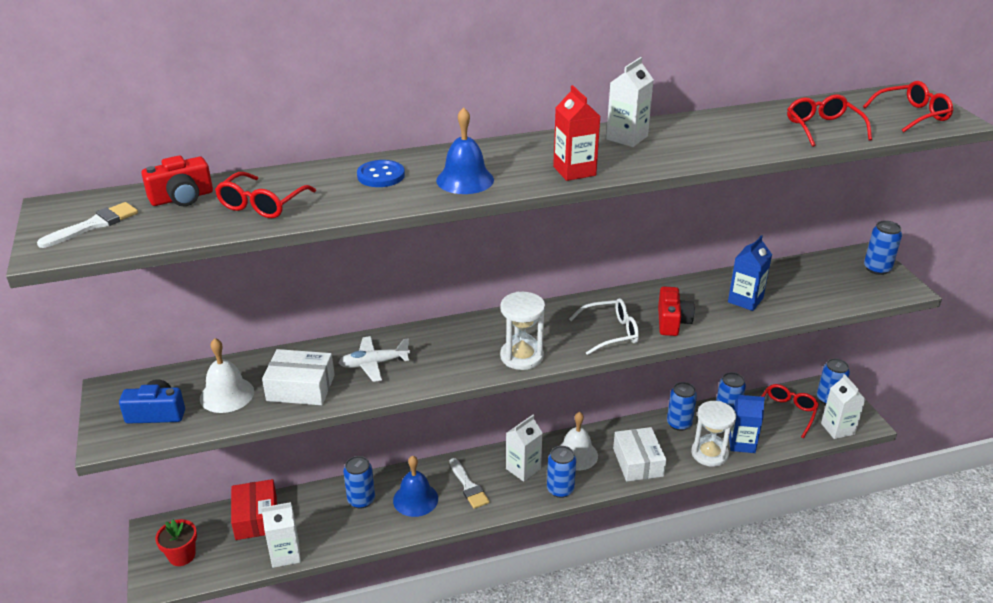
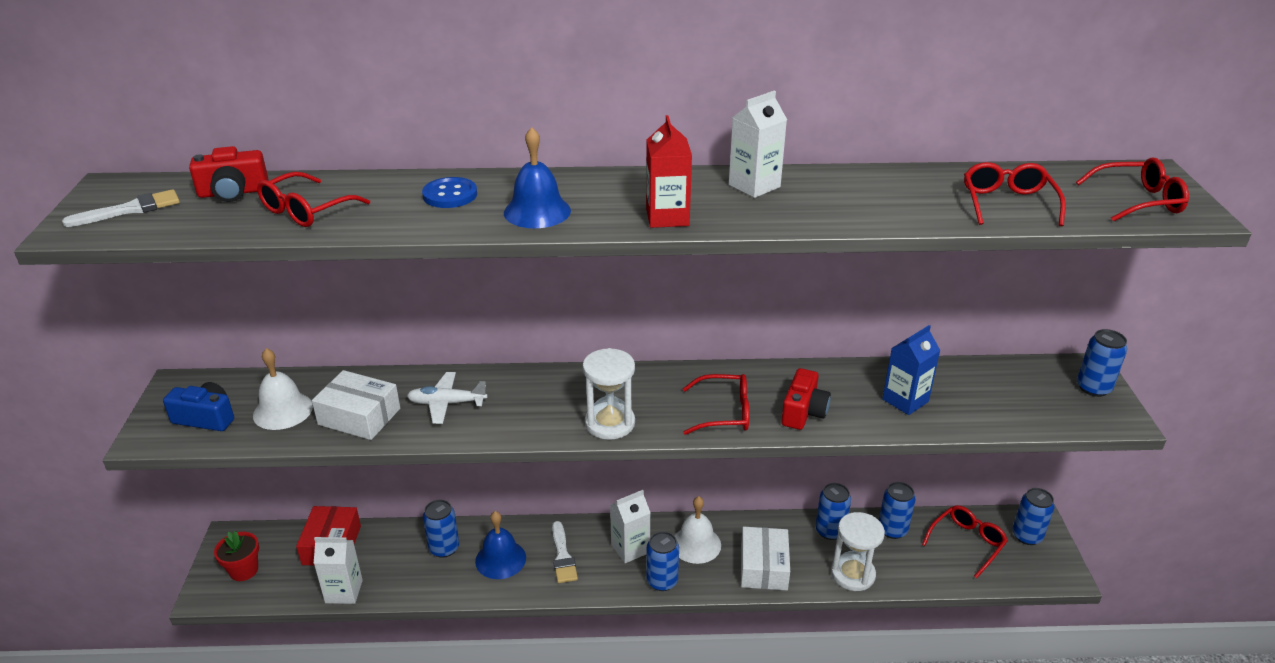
camera: 15 degrees right, 0 degrees up
white glasses [569,298,639,355] -> red glasses [683,374,749,435]
blue carton [729,395,765,453] -> none
white carton [821,374,866,439] -> none

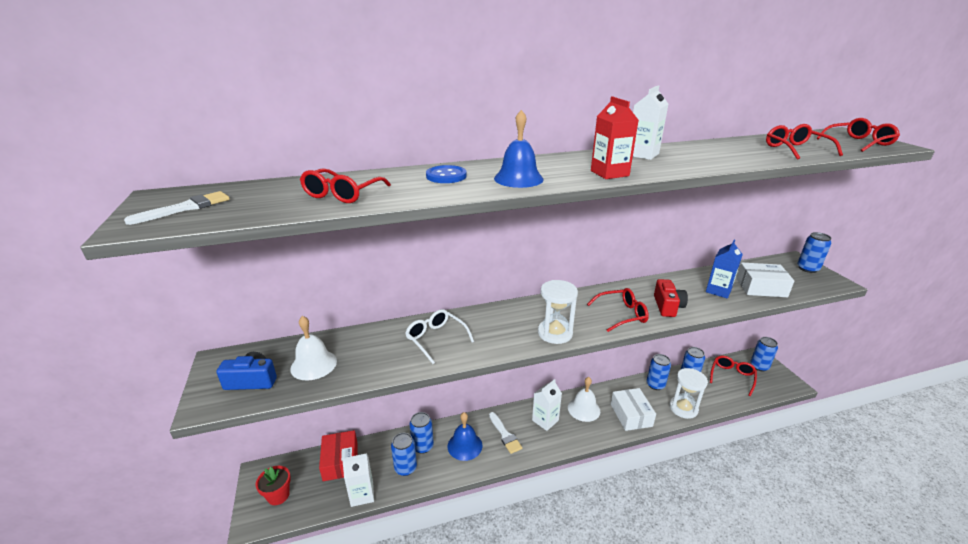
camera: 15 degrees left, 5 degrees down
red camera [189,146,268,202] -> none
white box [312,370,400,440] -> white box moved to [736,263,794,297]
white plane [407,372,487,424] -> white glasses [405,309,474,364]
blue can [646,531,679,591] -> blue can moved to [391,433,417,476]

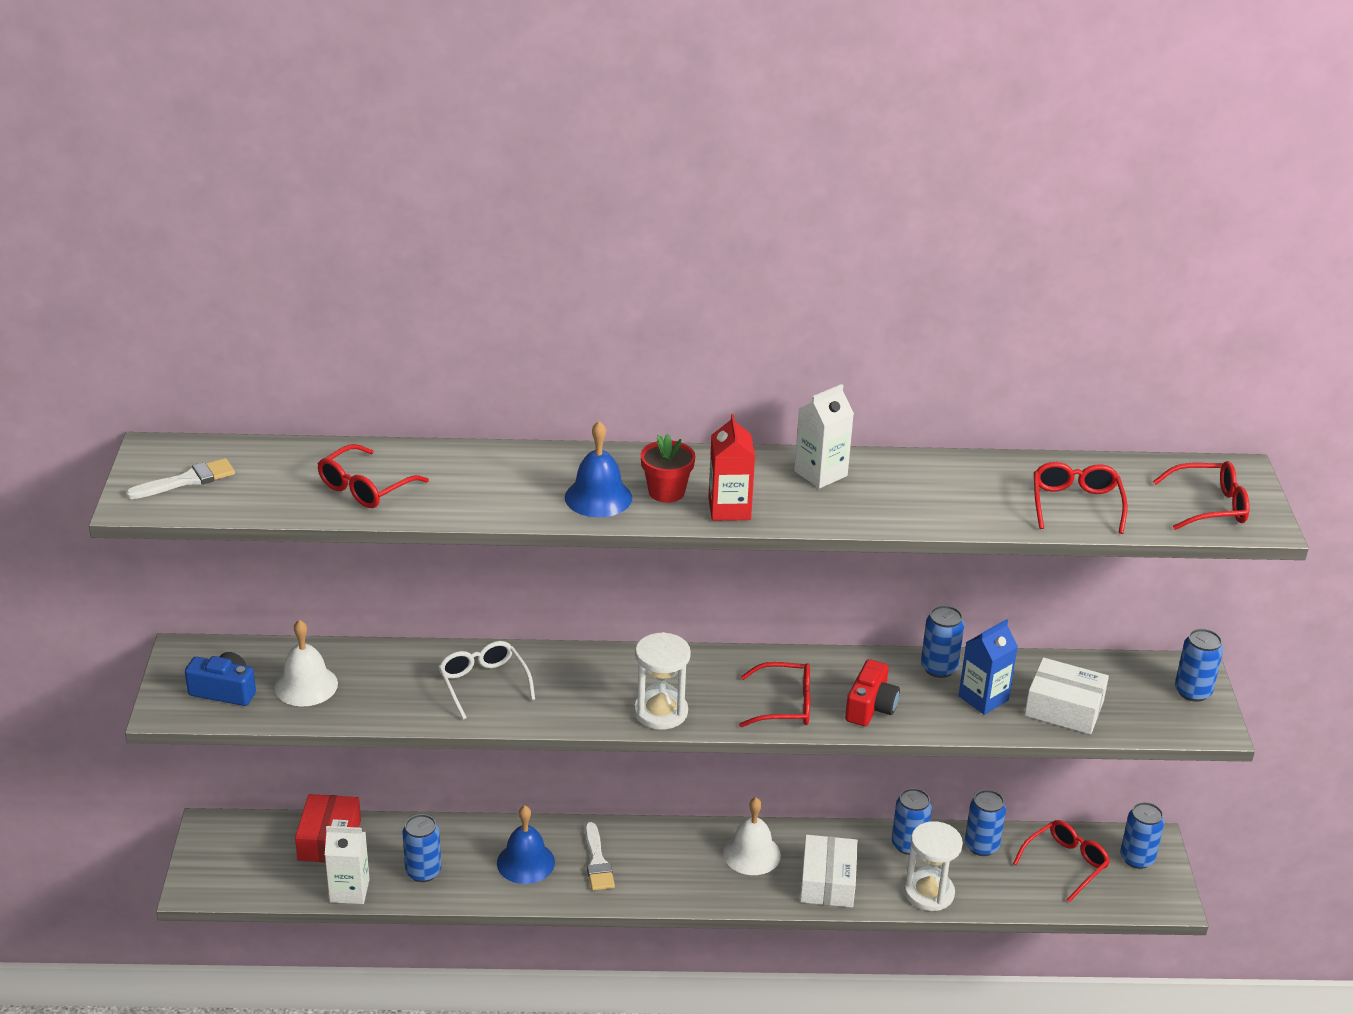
camera: 15 degrees right, 5 degrees up
red flower pot [255,466,291,505] -> red flower pot moved to [641,434,695,503]
blue can [409,412,434,454] -> blue can moved to [921,605,965,678]
blue button [426,165,466,183] -> none
white carton [532,379,562,431] -> none

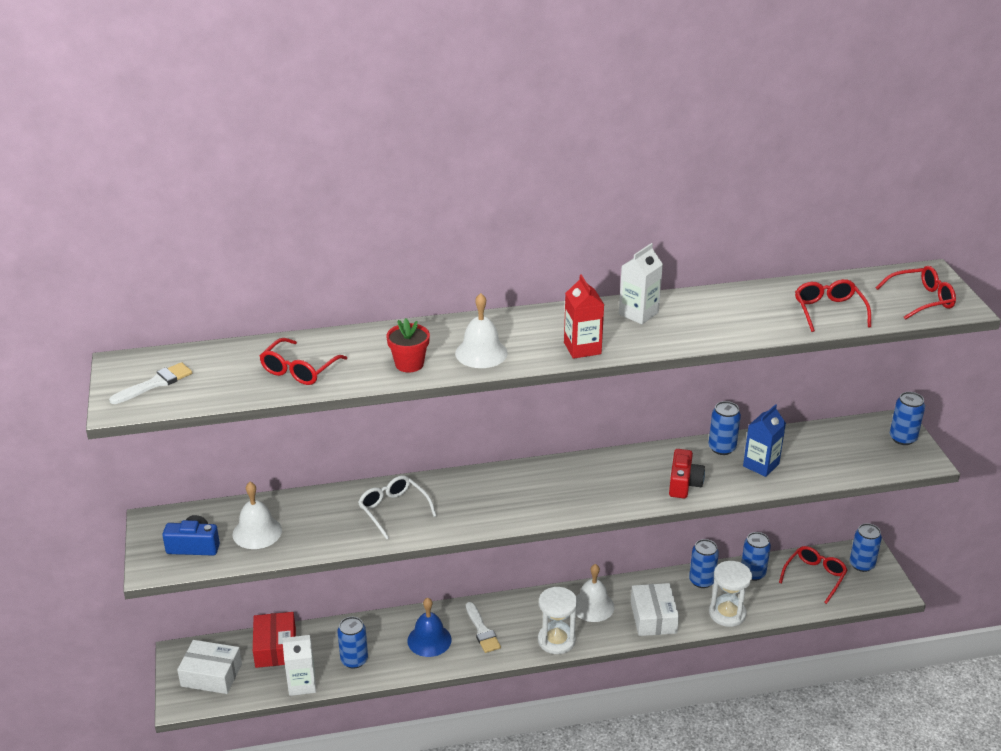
camera: 10 degrees left, 0 degrees up
blue bell [565,421,632,517] -> white bell [455,293,508,368]
white hourglass [634,632,691,730] -> white hourglass moved to [538,587,577,654]
red flower pot [641,434,695,503] -> red flower pot moved to [386,318,430,372]
red glasses [739,662,810,727] -> none
white box [1024,657,1109,734] -> white box moved to [177,640,242,694]

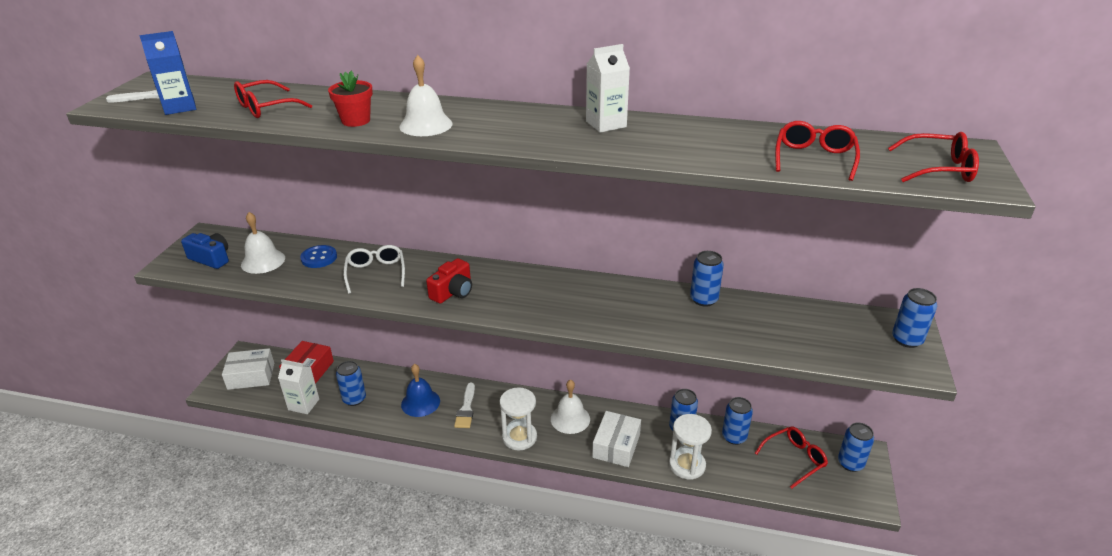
camera: 25 degrees right, 0 degrees up
white box [177,640,242,694] -> white box turned 45 degrees counterclockwise [222,348,274,390]
red carton [564,274,604,359] -> none
red camera [669,449,705,498] -> red camera moved to [426,258,472,304]
blue carton [743,404,786,477] -> blue carton moved to [139,31,196,115]
none -> blue button [300,245,337,268]

